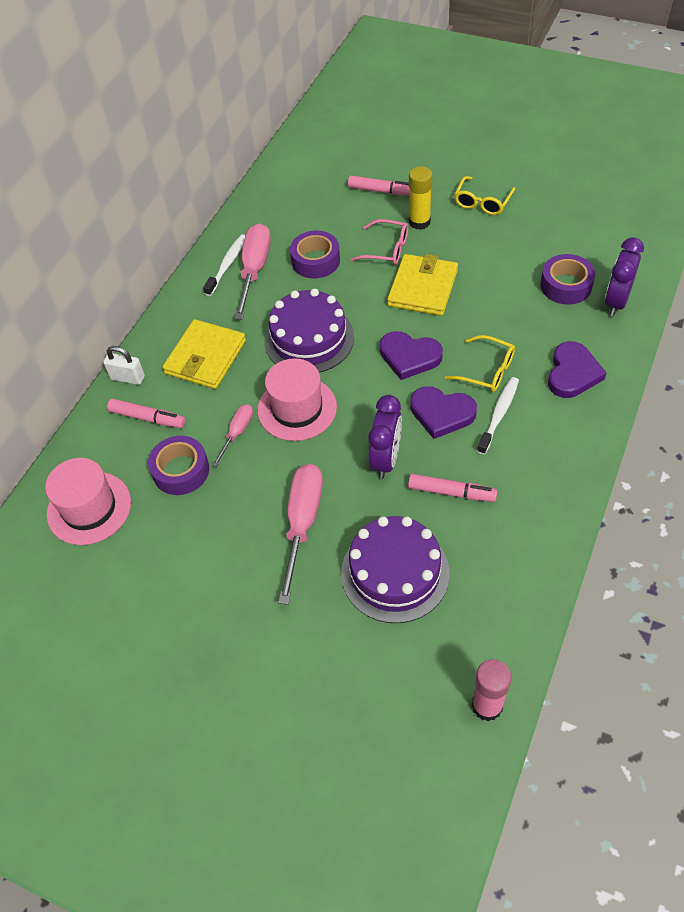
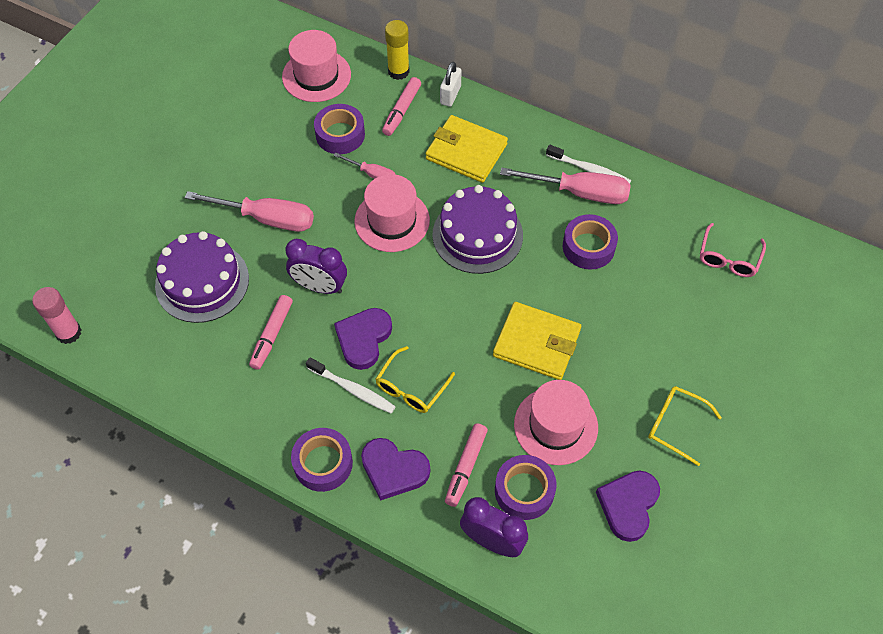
camera: 90 degrees right, 5 degrees up
pink marker [348,175,410,196] -> pink marker moved to [445,423,488,507]
pink glasses [350,219,408,265] -> pink glasses moved to [700,223,766,277]
purple heart [380,331,443,380] -> purple heart moved to [596,471,660,542]
yellow glue stick [409,166,432,230] -> yellow glue stick moved to [385,20,410,80]
none -> purple tape [291,428,353,492]
none -> pink hat [514,380,598,465]

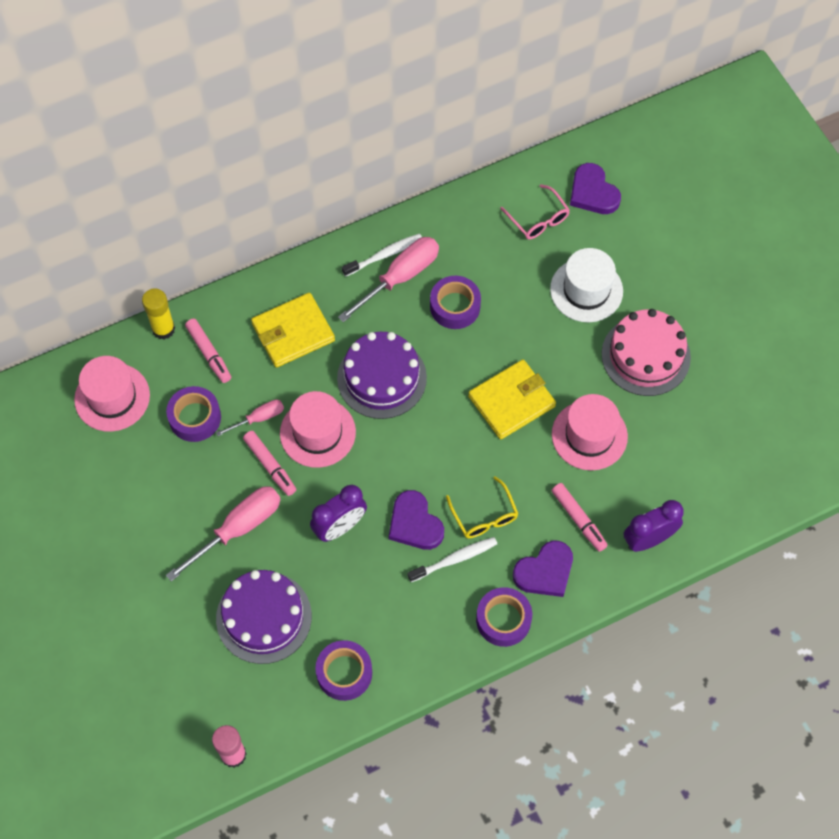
camera: 55 degrees left, 5 degrees up
pink marker [249,295,293,370] -> pink marker moved to [243,431,296,496]
white padlock [440,62,462,107] -> none
purple tape [495,455,556,520] -> purple tape moved to [315,640,372,701]
purple heart [596,471,660,542] -> purple heart moved to [570,163,621,214]
yellow glasses [648,386,722,466] -> pink cake [602,309,691,396]
none -> white hat [550,248,623,322]

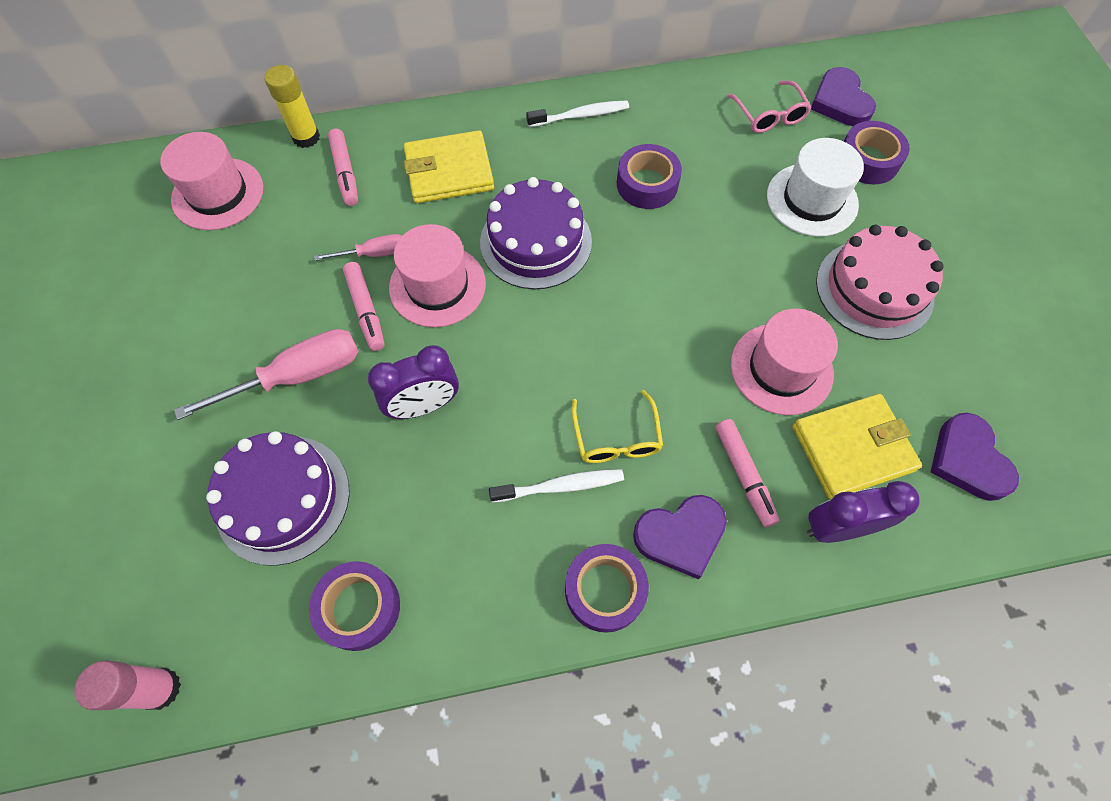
camera: 15 degrees right, 0 degrees up
purple tape [166,386,221,442] -> purple tape moved to [844,121,910,185]
pink screwdriver [338,237,439,322] -> none
purple heart [389,490,444,550] -> purple heart moved to [931,413,1019,501]
yellow wallet [468,359,556,439] -> yellow wallet moved to [792,394,922,500]

